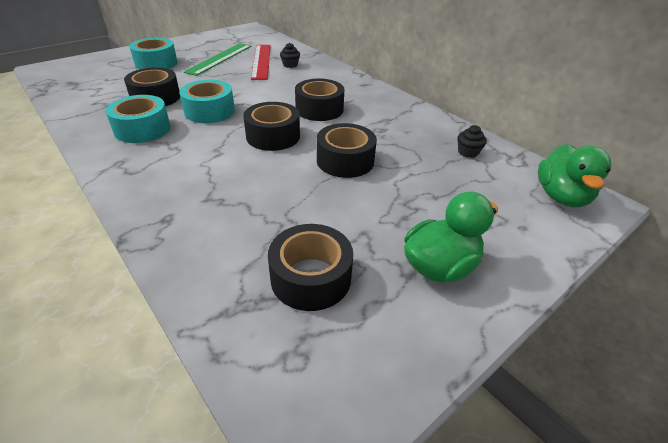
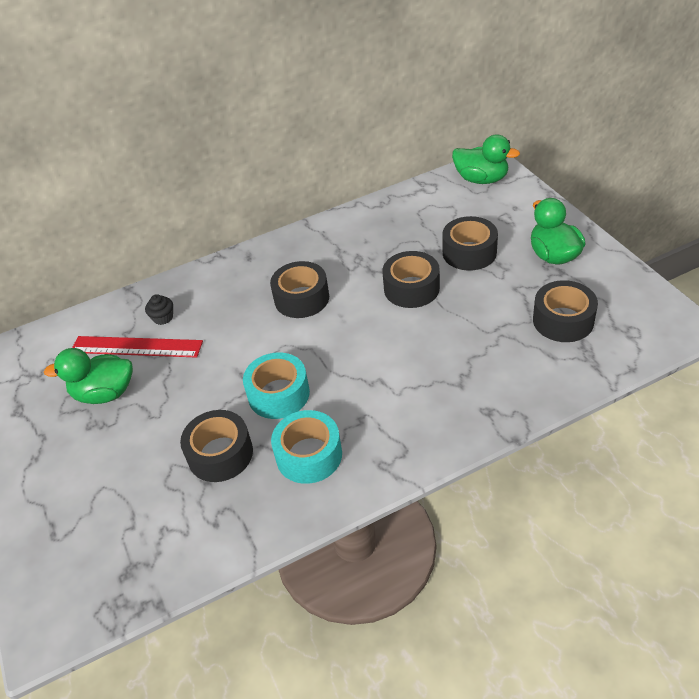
camera: 70 degrees left, 5 degrees up
turquoise tape [129,38,178,69] -> none
green ruler [184,43,251,76] -> green duck [44,348,133,404]
black tape [243,102,300,151] -> black tape moved to [442,216,498,271]
black cupcake [458,125,487,158] -> none

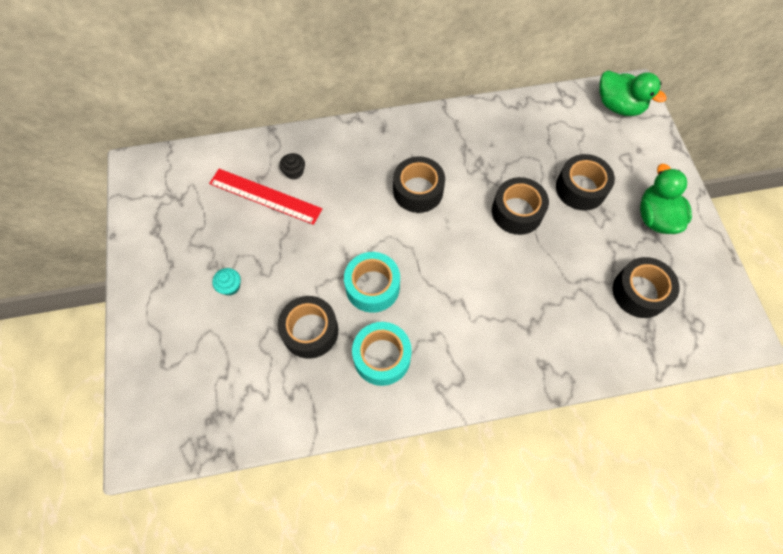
camera: 10 degrees right, 20 degrees up
green duck [44,348,133,404] -> none
none -> turquoise cupcake [212,268,241,296]

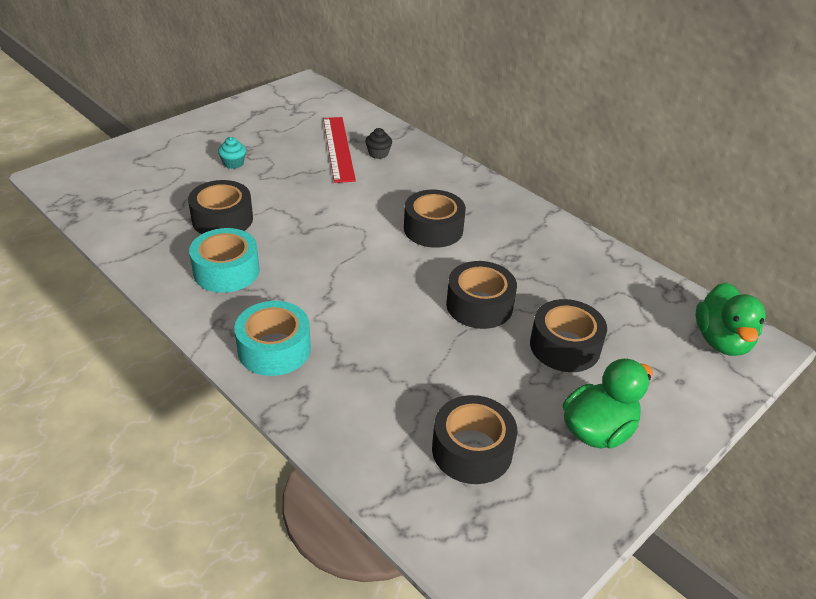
camera: 55 degrees right, 25 degrees down
turquoise tape [344,252,400,313] -> turquoise tape moved to [234,301,311,376]

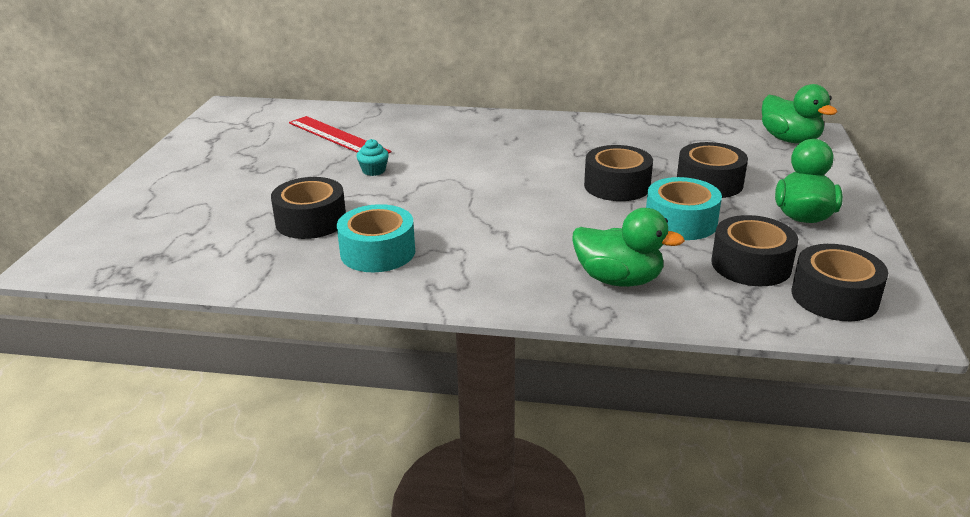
camera: 35 degrees left, 10 degrees down
turquoise cupcake [218,137,246,169] -> turquoise cupcake moved to [357,139,389,176]
turquoise tape [234,301,311,376] -> turquoise tape moved to [646,177,722,240]
black cupcake [365,128,392,159] -> none
black tape [404,190,466,248] -> black tape moved to [791,244,888,321]
none -> green duck [572,208,685,287]

